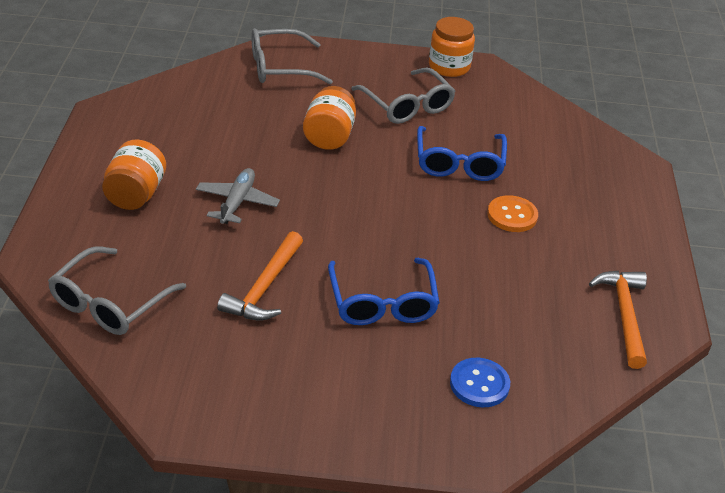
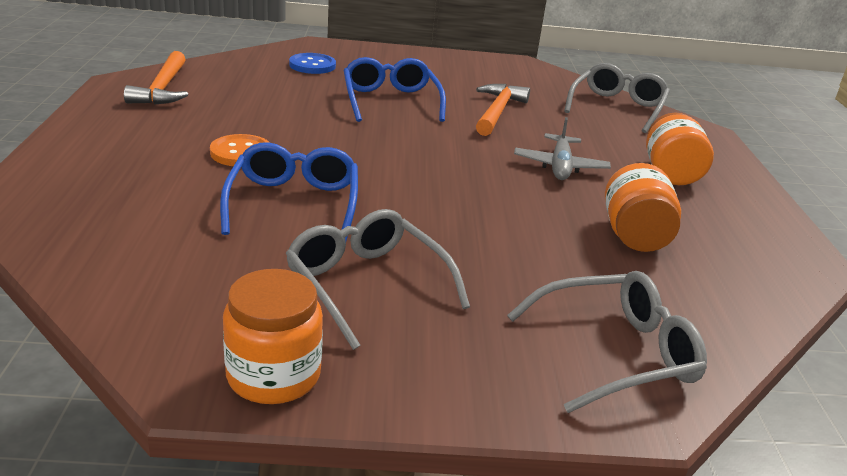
camera: 175 degrees right, 10 degrees down
orange jar [303,86,356,150] -> orange jar moved to [605,163,681,252]

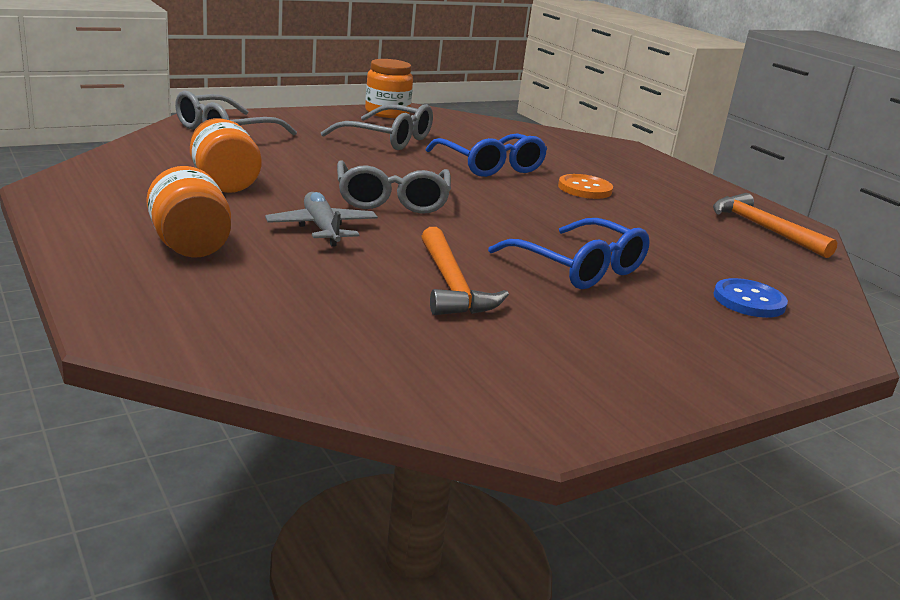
camera: 150 degrees right, 5 degrees down
grey glasses [564,63,670,133] -> grey glasses moved to [337,160,451,214]

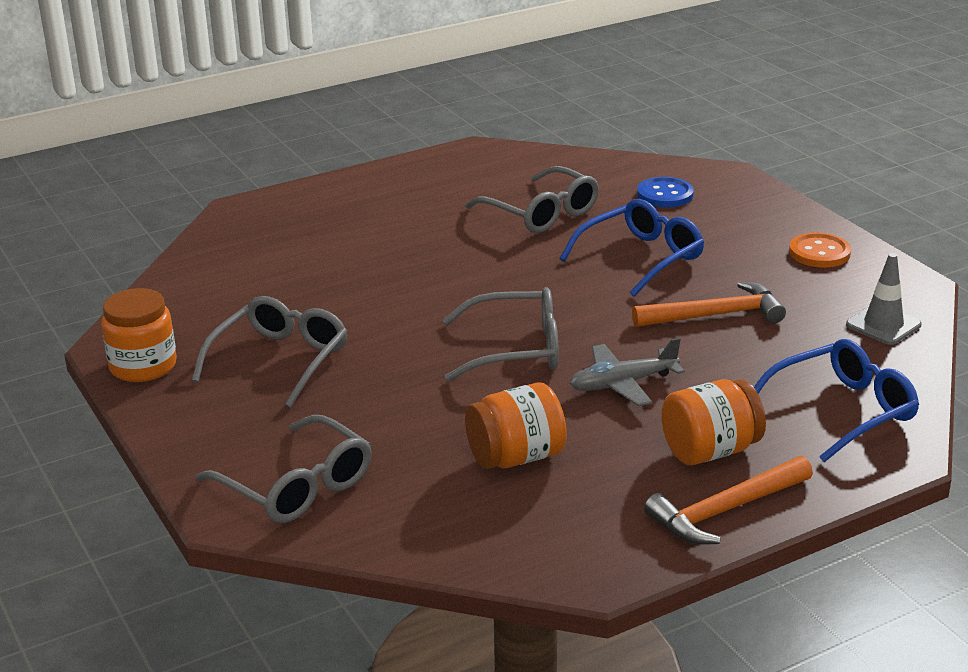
camera: 85 degrees left, 5 degrees up
blue glasses [426,134,547,177] -> blue glasses moved to [754,339,919,462]
orange button [558,174,613,199] -> orange button moved to [789,233,851,267]
orange hammer [713,193,838,258] -> orange hammer moved to [644,456,813,545]
none -> grey glasses [465,166,599,233]
none -> grey traffic cone [846,253,922,345]

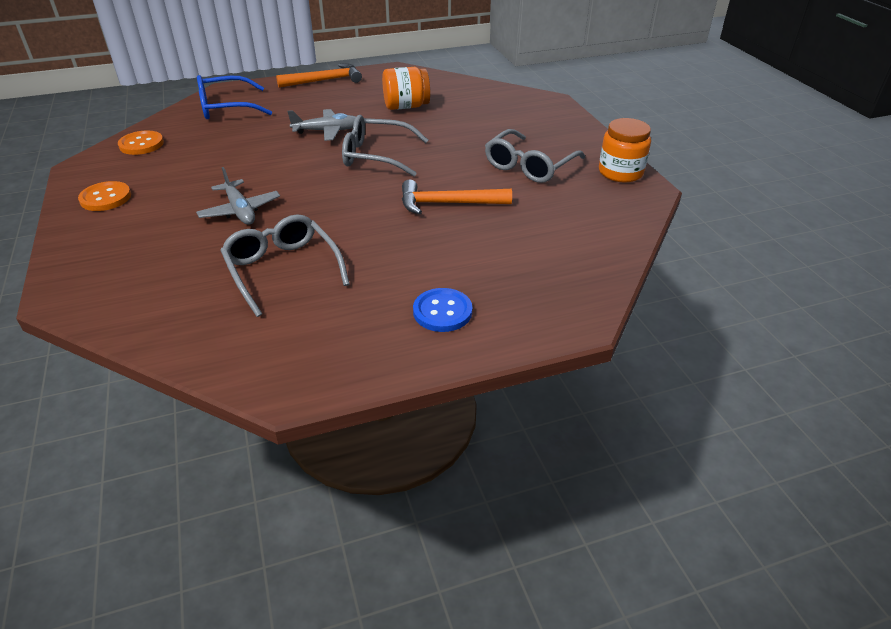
camera: 170 degrees left, 10 degrees up
grey glasses [196,415,372,523] -> none
blue glasses [560,199,704,296] -> grey plane [196,167,280,225]
orange hammer [632,281,786,327] -> orange hammer moved to [402,179,512,215]
blue button [637,177,694,208] -> blue button moved to [413,288,472,332]
orange jar [661,379,766,465] -> none
grey traffic cone [846,253,922,345] -> orange button [118,130,164,155]

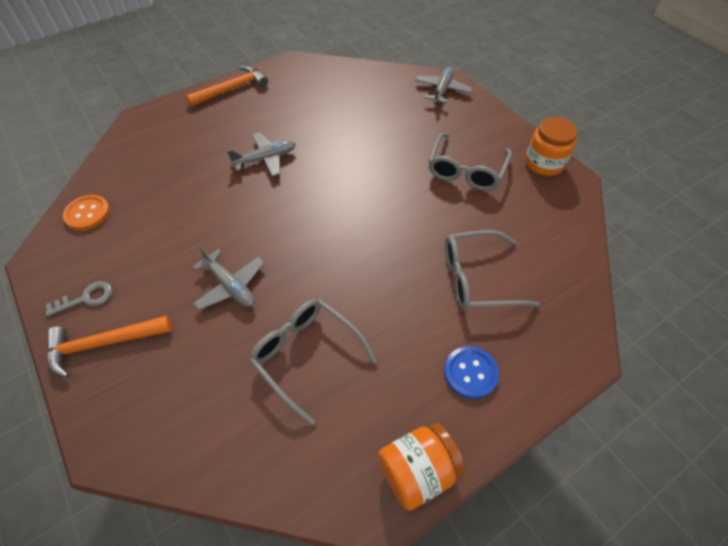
camera: 15 degrees left, 15 degrees up
orange button [78,181,131,211] -> grey key [46,281,112,317]
blue glasses [197,75,272,119] -> none
grey glasses [342,115,428,177] -> grey glasses moved to [445,230,540,310]
orange jar [382,67,430,110] -> orange jar moved to [378,423,465,511]
orange hammer [402,179,512,215] -> orange hammer moved to [47,316,172,378]
none -> grey plane [415,66,473,104]

